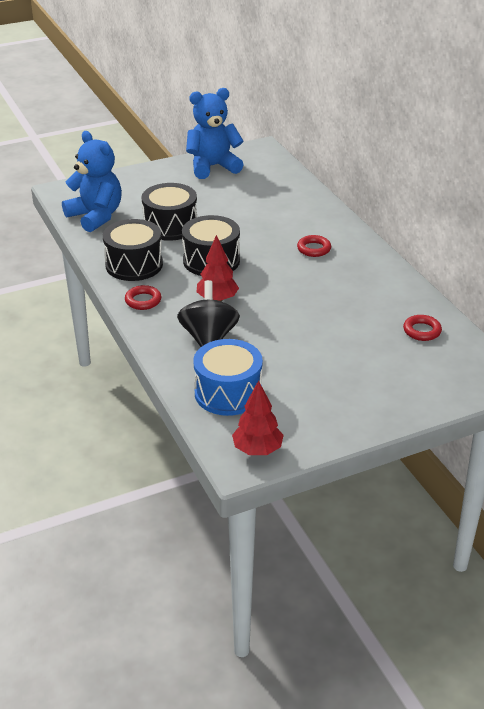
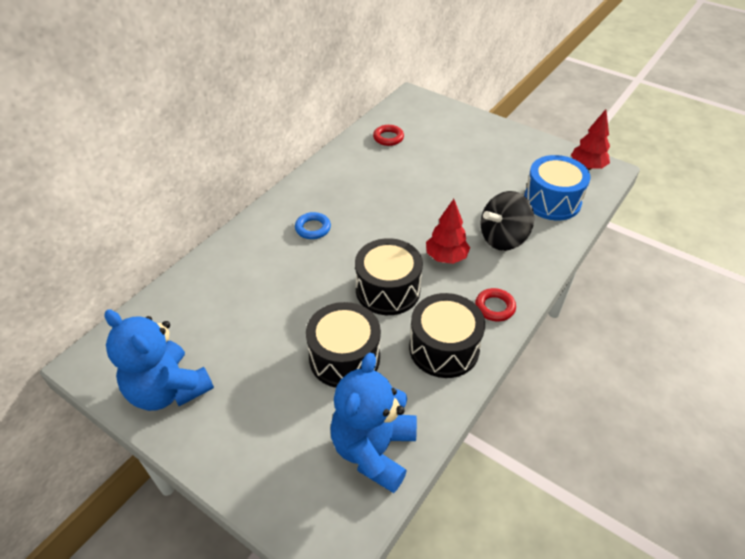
camera: 120 degrees left, 10 degrees up
red ring [297,235,331,257] -> blue ring [295,212,331,239]

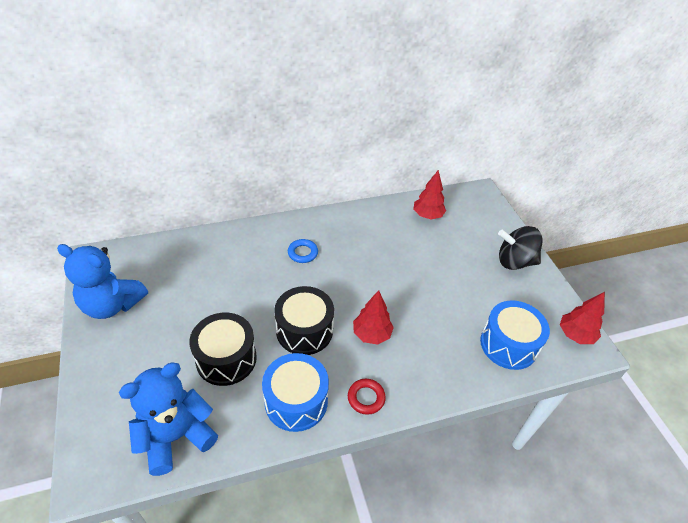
camera: 35 degrees right, 0 degrees up
blue teddy bear [104,310,214,411] -> blue teddy bear turned 60 degrees counterclockwise [57,244,148,319]
red ring [373,125,404,146] -> red tree [413,170,446,220]
black drum [409,293,485,378] -> blue drum [262,353,329,432]
black spinning top [481,191,534,251] -> black spinning top moved to [498,226,543,270]

